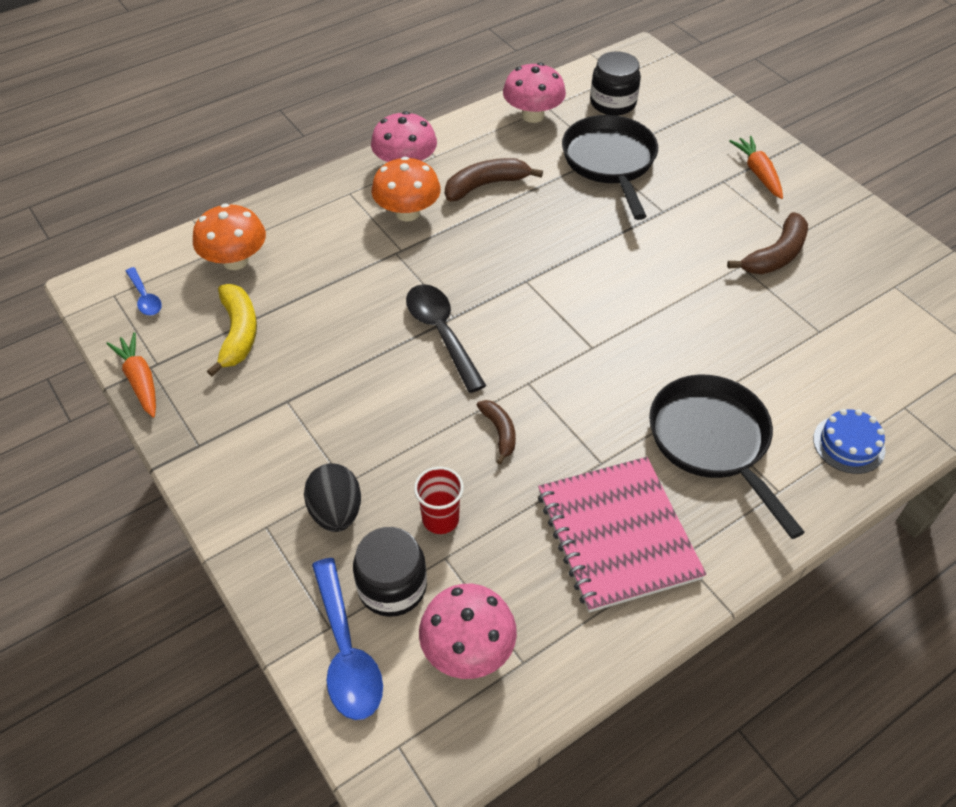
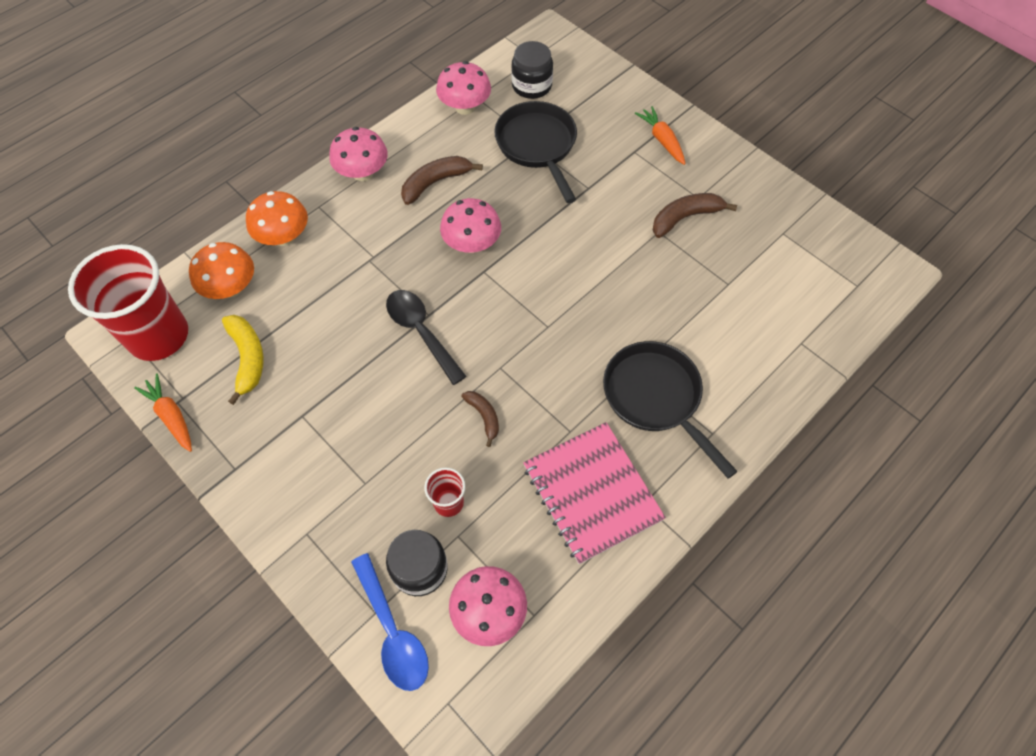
camera: 10 degrees left, 10 degrees up
blue spoon [126,267,162,315] -> red cup [68,244,188,361]
black egg [304,463,361,532] -> none
orange mushroom [371,157,441,222] -> orange mushroom moved to [246,191,308,246]
brown banana [727,212,808,274] -> brown banana turned 150 degrees counterclockwise [652,193,737,238]
blue cake [813,409,885,474] -> none
none -> pink mushroom [440,198,501,253]

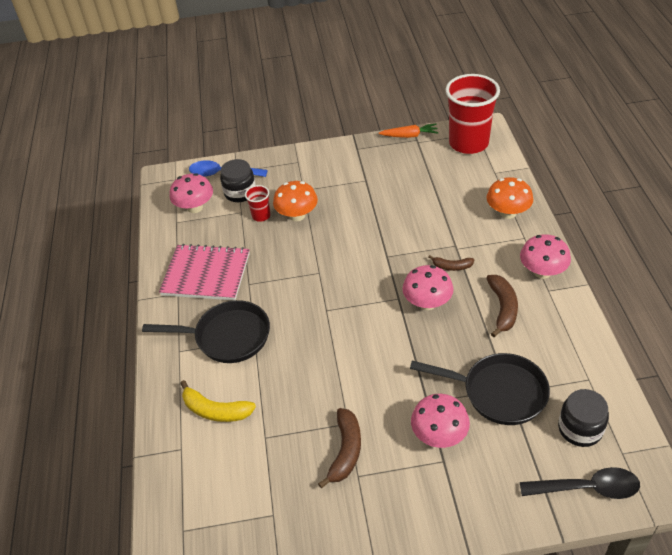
camera: 130 degrees right, 15 degrees down
orange mushroom [189,242,254,299] -> orange mushroom moved to [273,181,318,221]
yellow banana [222,315,264,405] -> yellow banana moved to [180,380,256,422]
black spoon [386,290,467,385] -> black spoon moved to [520,467,640,499]
pink mushroom [436,61,491,115] -> pink mushroom moved to [411,394,470,448]
brown banana [461,391,499,447] -> brown banana moved to [428,255,474,271]
orange carrot [635,106,686,165] -> none

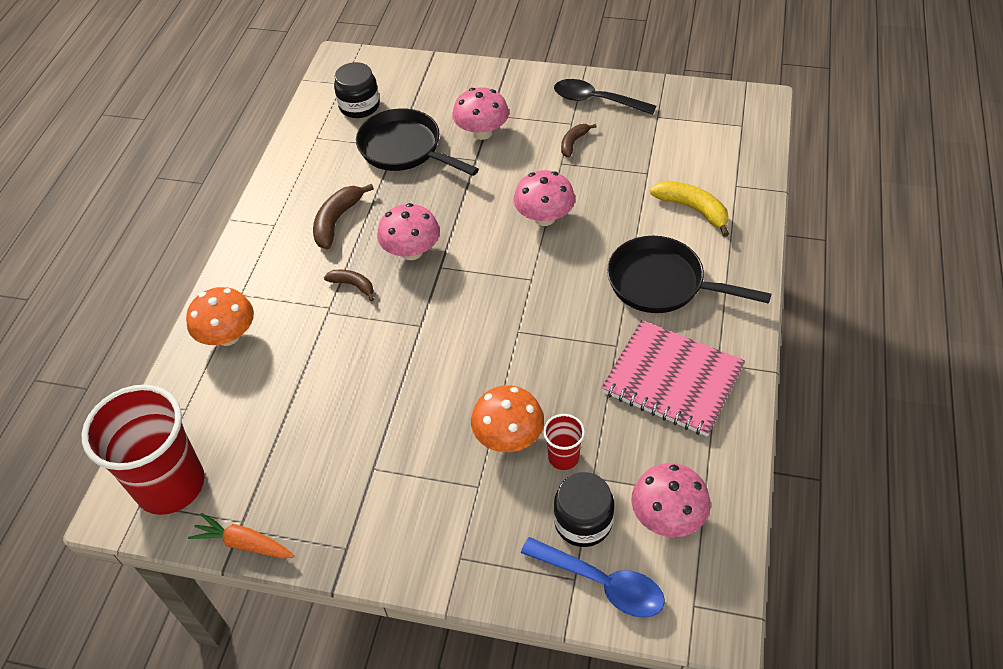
camera: 160 degrees left, 5 degrees up
brown banana [318,408,361,488] -> brown banana [561,124,596,157], size x0.61
pink mushroom [520,234,571,279] -> pink mushroom moved to [514,170,575,226]
black spoon [520,467,640,499] -> black spoon moved to [554,79,656,115]

